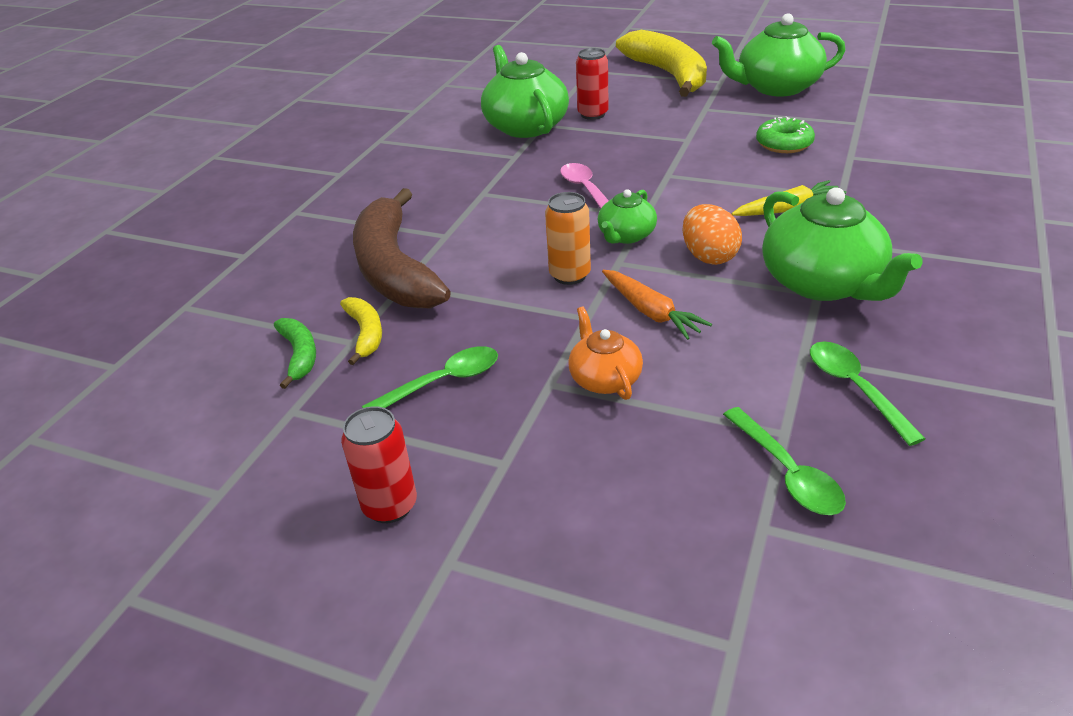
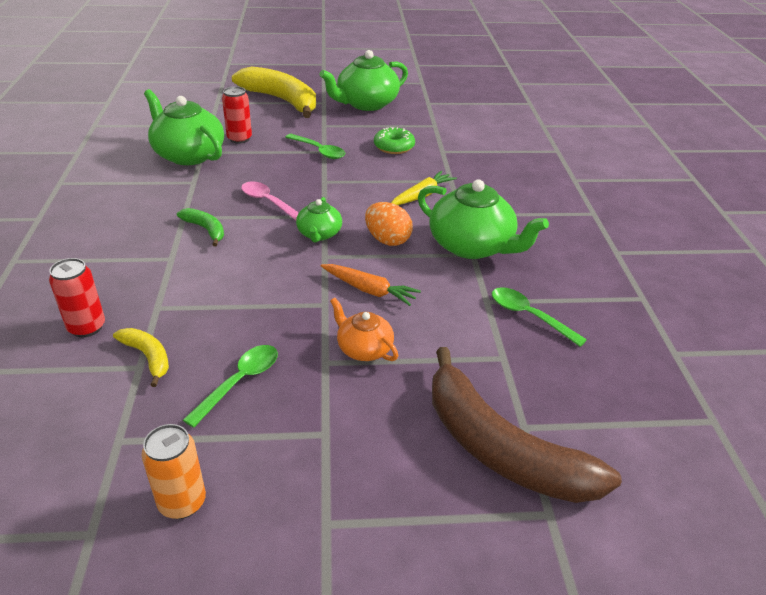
camera: 30 degrees left, 0 degrees up
green banana [274,318,316,389] -> green banana moved to [177,208,224,247]
red can [341,406,417,523] -> red can moved to [49,258,105,337]
brown banana [353,188,451,308] -> brown banana moved to [432,347,622,503]
orange can [545,192,591,285] -> orange can moved to [142,424,206,519]
green spoon [723,407,846,515] -> green spoon moved to [285,134,345,159]

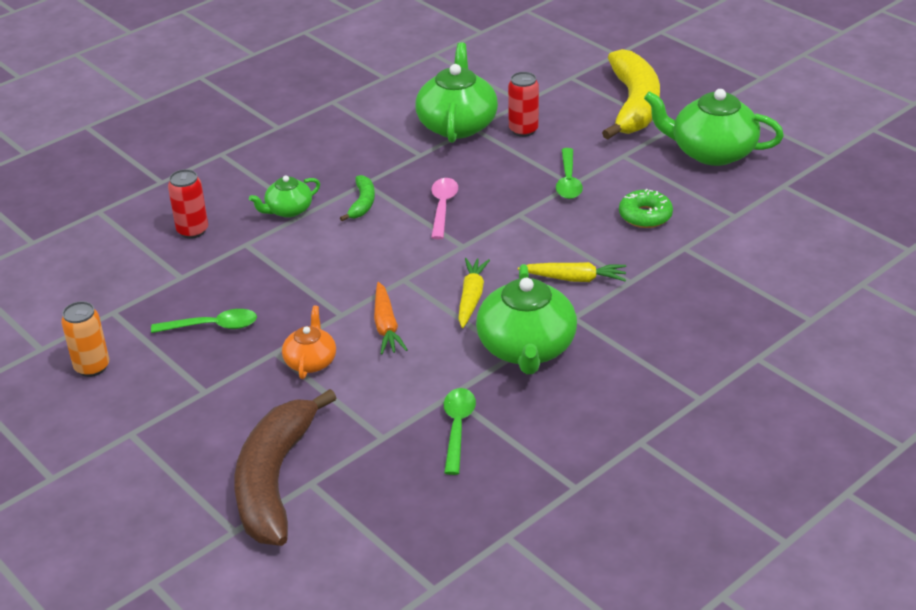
camera: 55 degrees right, 0 degrees up
yellow banana [113,328,169,387] -> none
green teapot [296,197,342,242] -> green teapot moved to [249,175,320,218]
orange egg [365,202,413,246] -> yellow carrot [458,258,490,328]

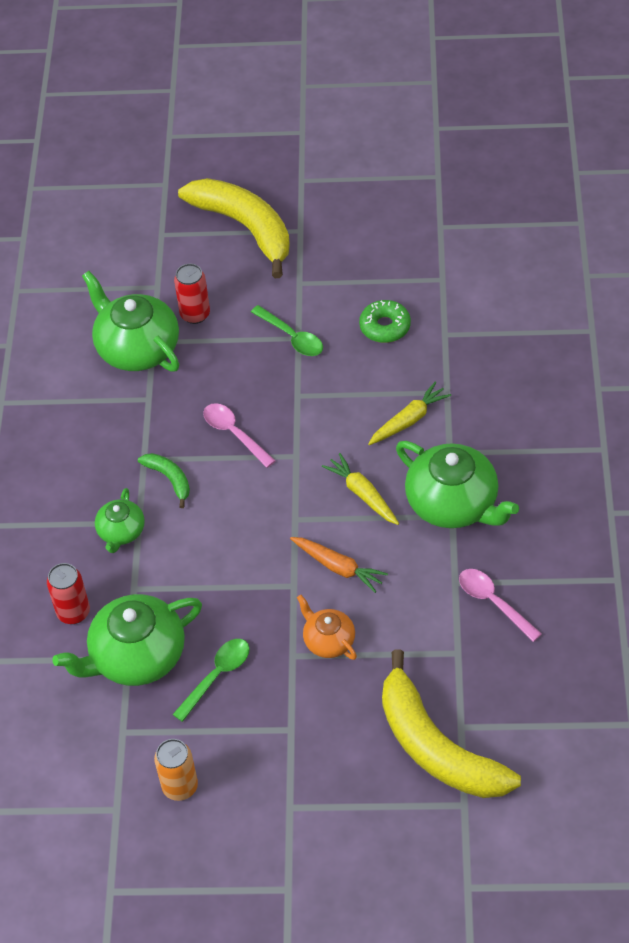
camera: 45 degrees left, 15 degrees up
brown banana [234,389,336,546] -> yellow banana [382,649,521,798]
green spoon [444,388,476,475] -> pink spoon [459,569,542,642]
green teapot [644,89,784,166] -> green teapot moved to [52,594,202,686]

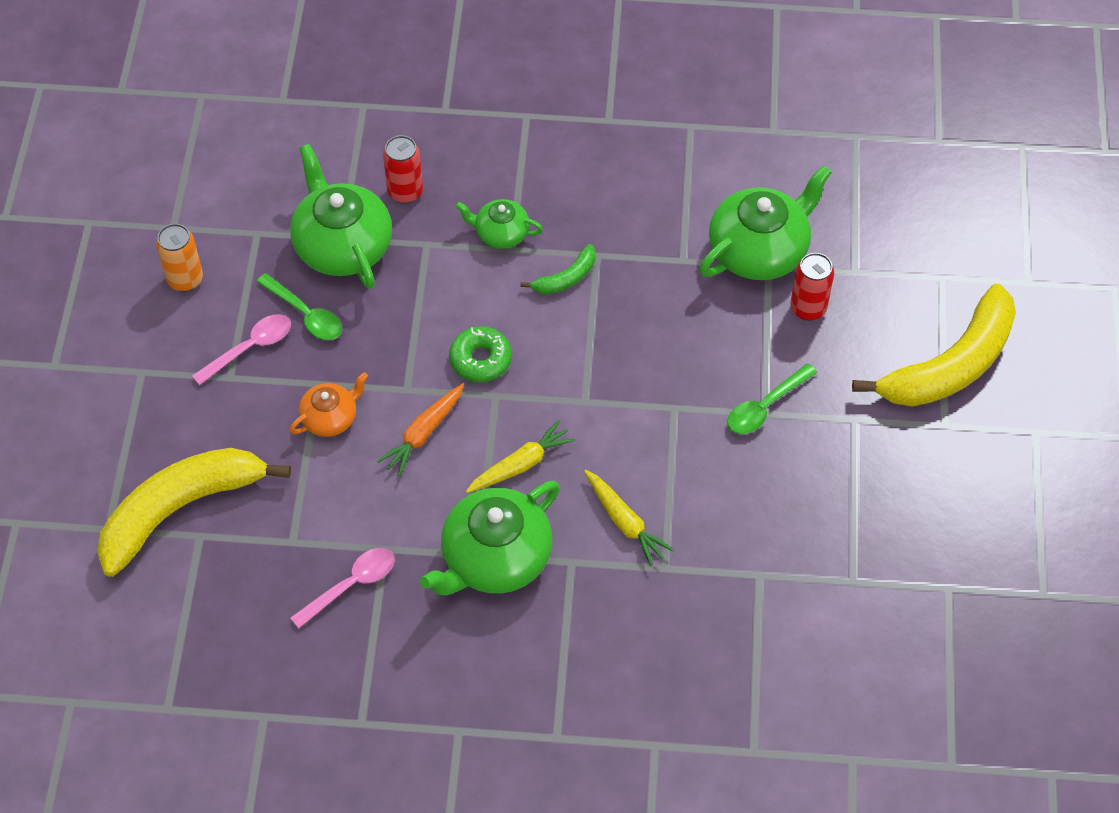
camera: 90 degrees right, 5 degrees up
pink spoon [203,403,275,468] -> pink spoon moved to [192,314,291,385]
green donut [359,300,411,343] -> green donut moved to [449,326,512,382]

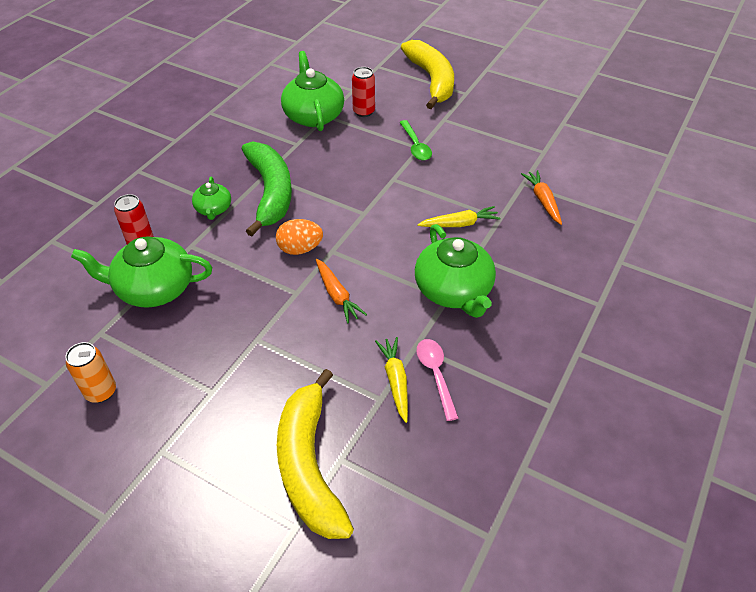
camera: 65 degrees left, 10 degrees down
pink spoon [192,314,291,385] -> none
green spoon [256,273,342,340] -> none
orange teapot [290,372,368,437] -> none
green donut [449,326,512,382] -> orange egg [276,219,323,255]
green teapot [455,199,543,249] -> green teapot turned 45 degrees counterclockwise [192,177,231,220]
yellow carrot [466,420,575,493] -> yellow carrot moved to [375,337,408,423]
green banana [520,244,596,294] -> green banana [242,141,292,237], size x2.25
none -> orange carrot [521,170,562,225]

